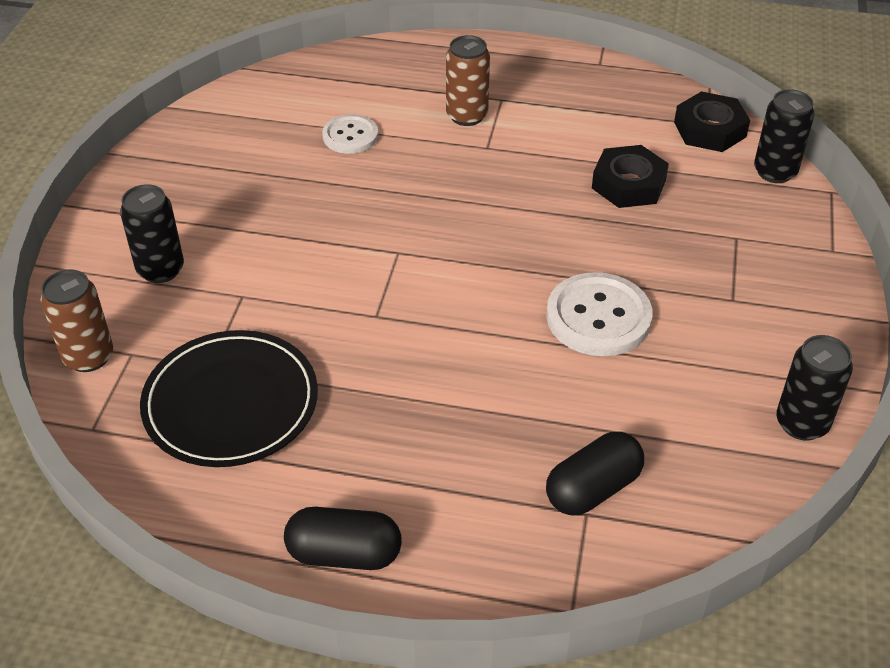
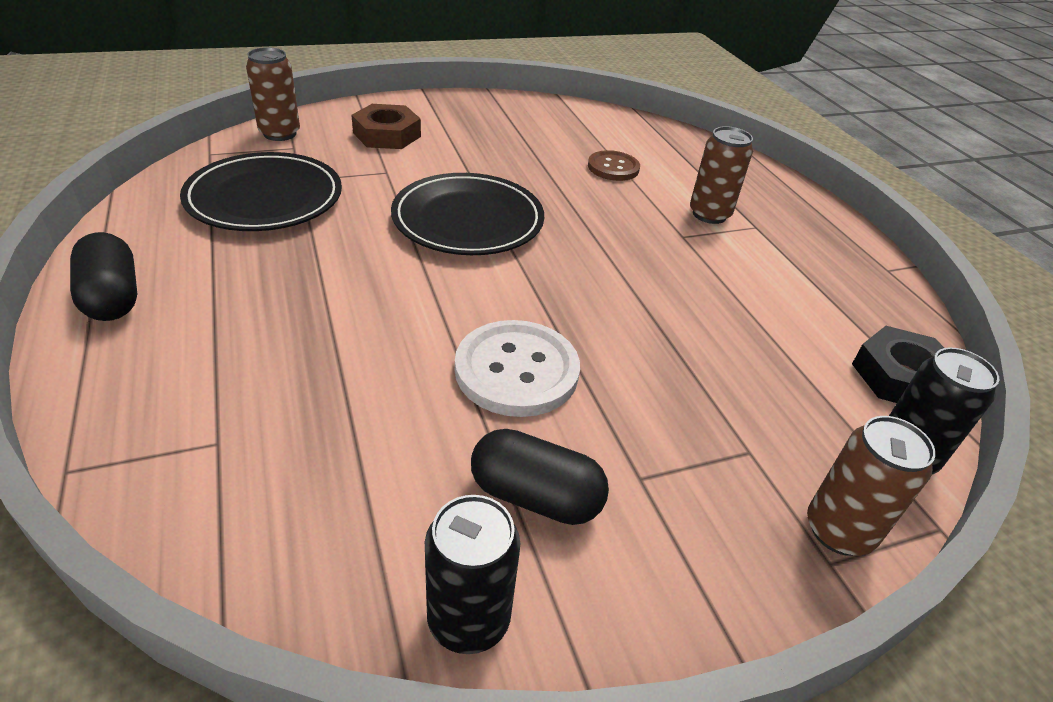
camera: 55 degrees right, 5 degrees down
black can [120,184,184,283] -> brown nut [351,104,421,149]
white button [322,114,378,154] -> brown button [588,150,640,181]
black capsule [546,432,644,515] -> black capsule moved to [471,429,609,525]
black nut [592,145,669,208] -> none
none -> black plate [391,173,544,255]
none -> brown can [807,416,936,556]

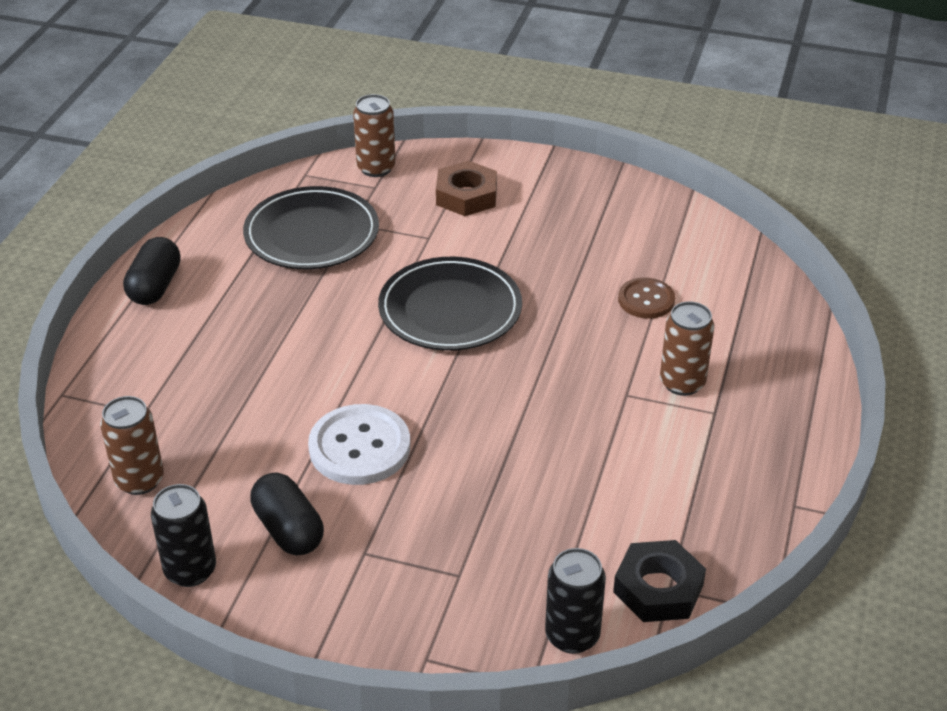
camera: 40 degrees right, 0 degrees up
brown can [807,416,936,556] -> brown can moved to [100,396,164,495]

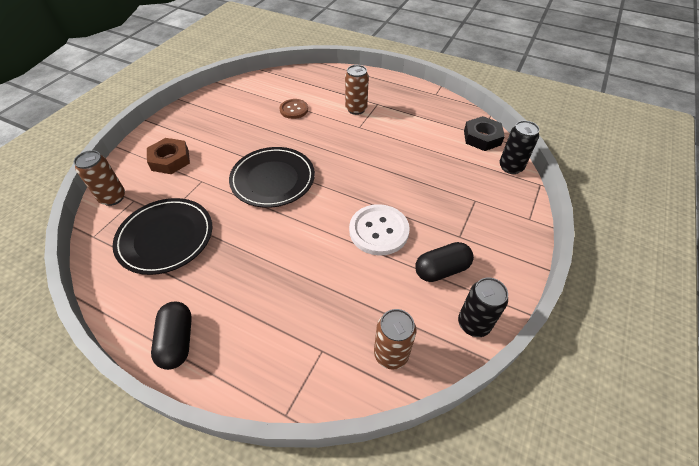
camera: 80 degrees left, 10 degrees up
black capsule [123,237,181,305] -> black capsule turned 60 degrees clockwise [151,302,192,370]

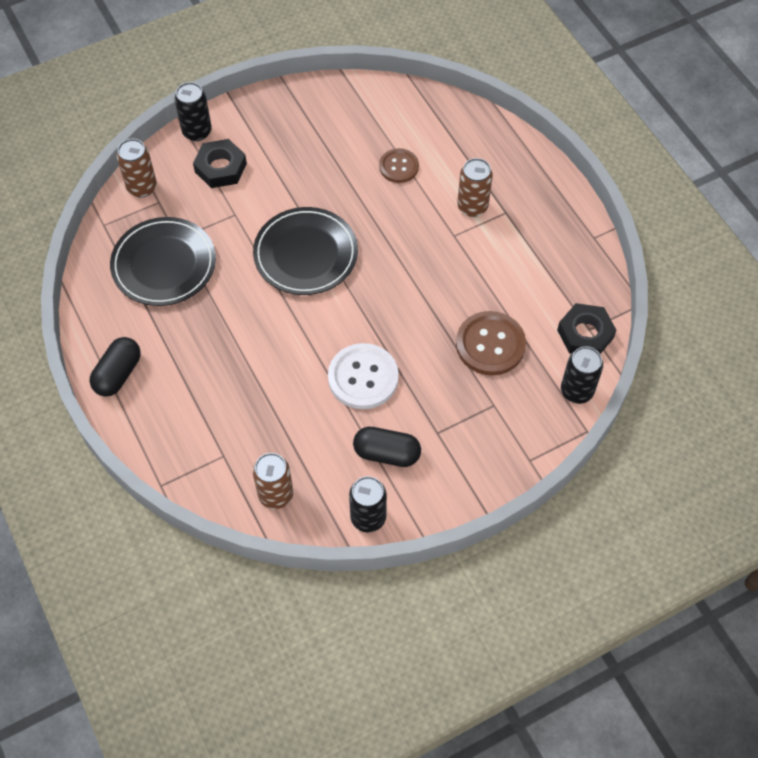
camera: 35 degrees right, 10 degrees up
brown nut [147,138,190,174] -> black nut [193,139,247,188]
none -> black can [175,82,212,141]
none -> brown button [456,311,526,376]

